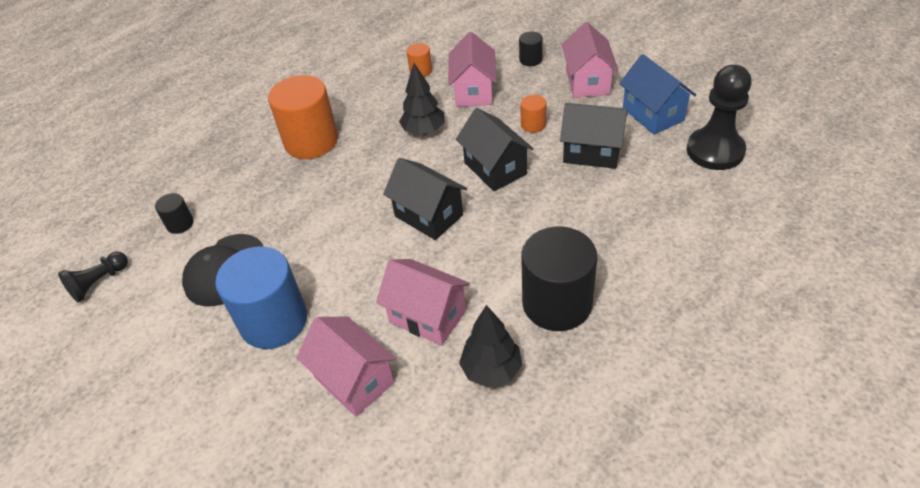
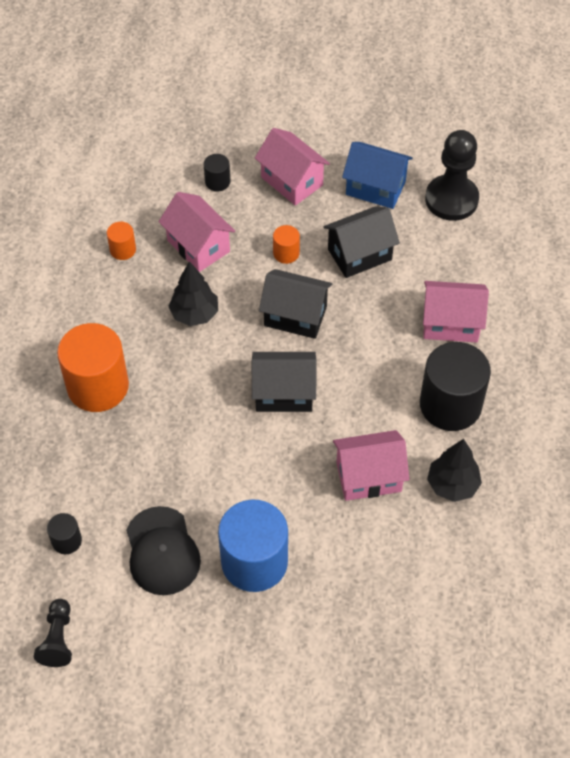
camera: 45 degrees left, 10 degrees up
pink house [297,316,396,417] -> pink house moved to [423,281,489,343]

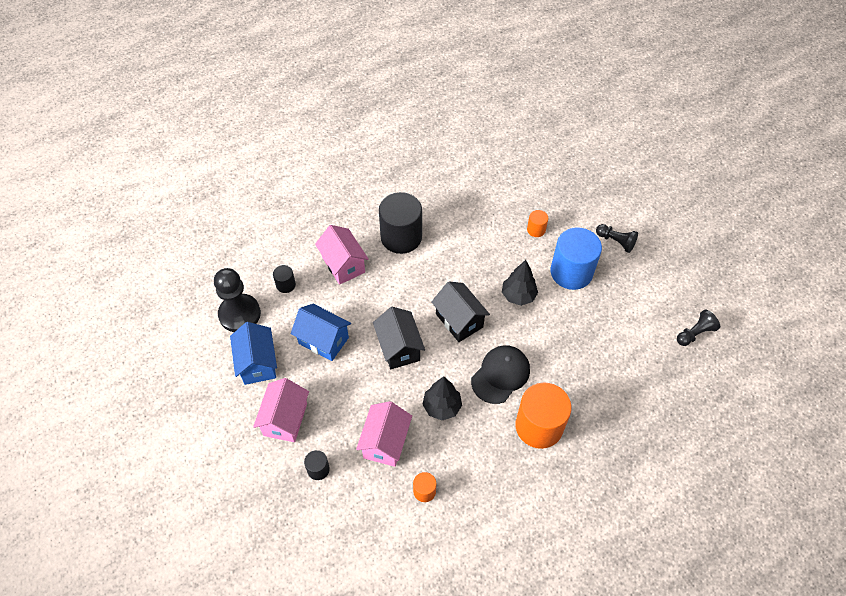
camera: 125 degrees left, 0 degrees up
black cylinder [47,513,82,554] -> black cylinder moved to [273,265,296,293]
black cap [126,506,201,595] -> black cap moved to [471,345,530,404]
orange cylinder [273,225,300,264] -> orange cylinder moved to [527,210,548,237]
black house [323,206,400,278] -> blue house [291,304,351,361]
pink house [333,430,409,501] -> none
black tree [427,439,482,502] -> black tree moved to [502,260,538,306]
none -> black pawn [596,224,638,253]

